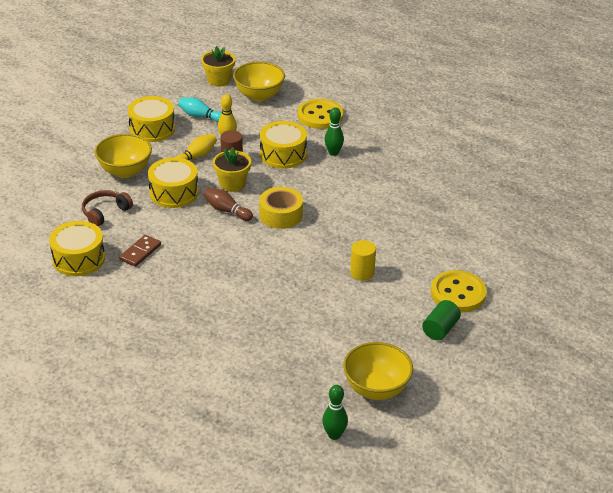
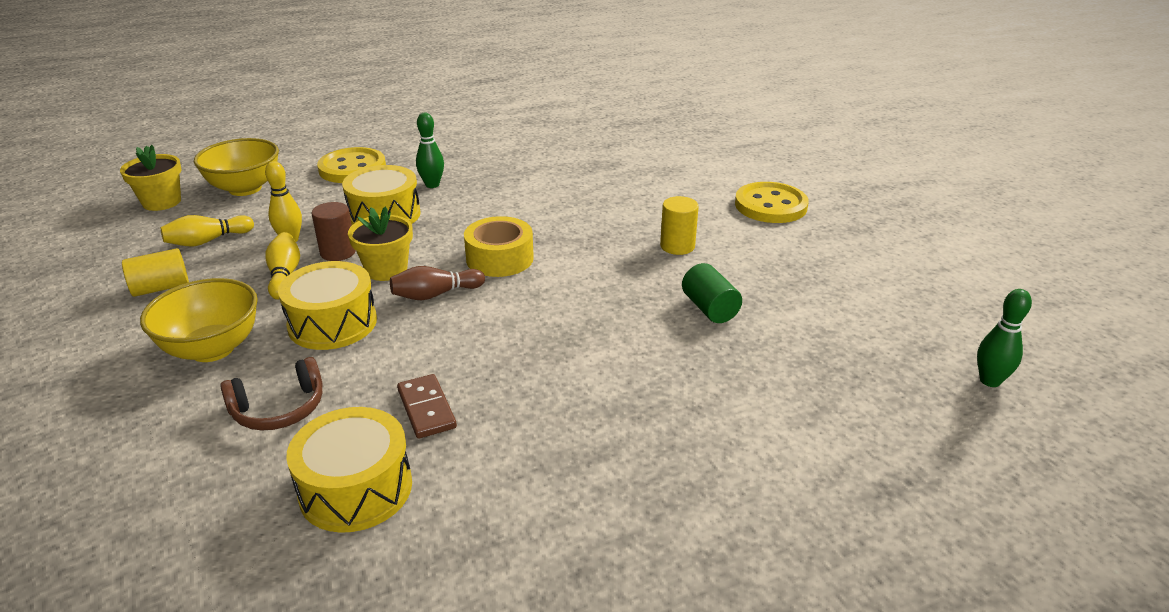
camera: 55 degrees left, 5 degrees down
brown headphones [82,190,133,227] -> brown headphones turned 105 degrees counterclockwise [220,357,323,430]
yellow drum [128,96,175,142] -> yellow cylinder [122,248,189,297]
turquoise bowling pin [178,98,222,122] -> yellow bowling pin [161,215,254,246]
yellow bowl [343,342,413,400] -> none
green cylinder [422,300,461,340] -> green cylinder moved to [682,263,742,323]

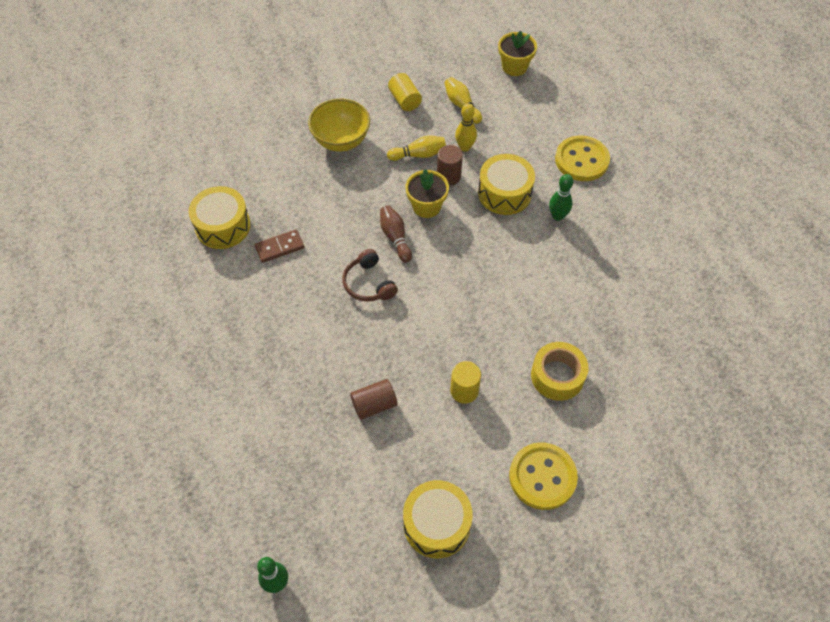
camera: 90 degrees right, 25 degrees up
yellow bowl [194,138,279,196] -> none
brown headphones [220,357,323,430] -> brown headphones moved to [342,249,398,302]
yellow drum [278,261,377,350] -> yellow drum moved to [403,480,473,558]
yellow tape [464,216,534,277] -> yellow tape moved to [531,342,588,401]
green cylinder [682,263,742,323] -> brown cylinder [350,379,397,420]

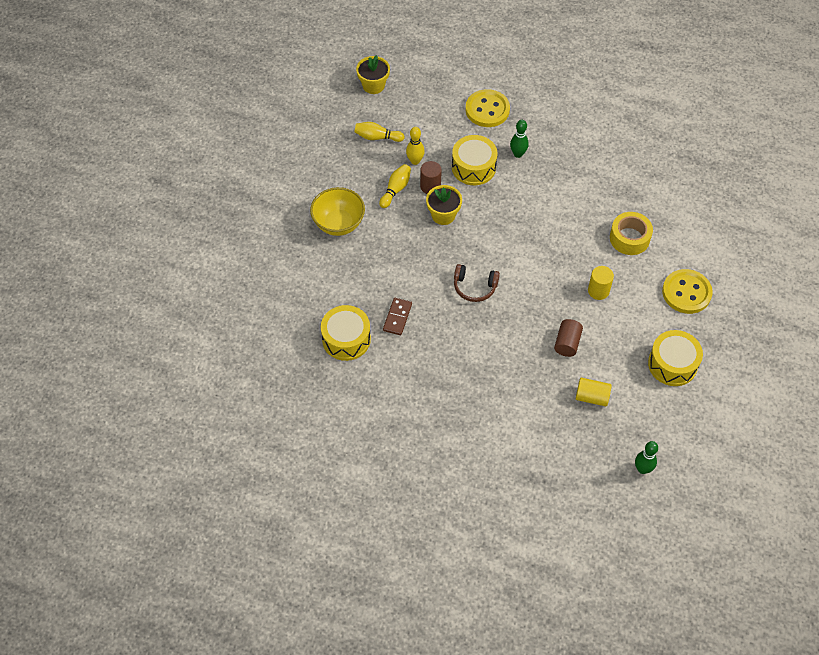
camera: 50 degrees left, 0 degrees up
brown bowling pin [380,205,412,263] -> none
yellow cylinder [388,73,422,111] -> yellow cylinder moved to [576,378,612,406]

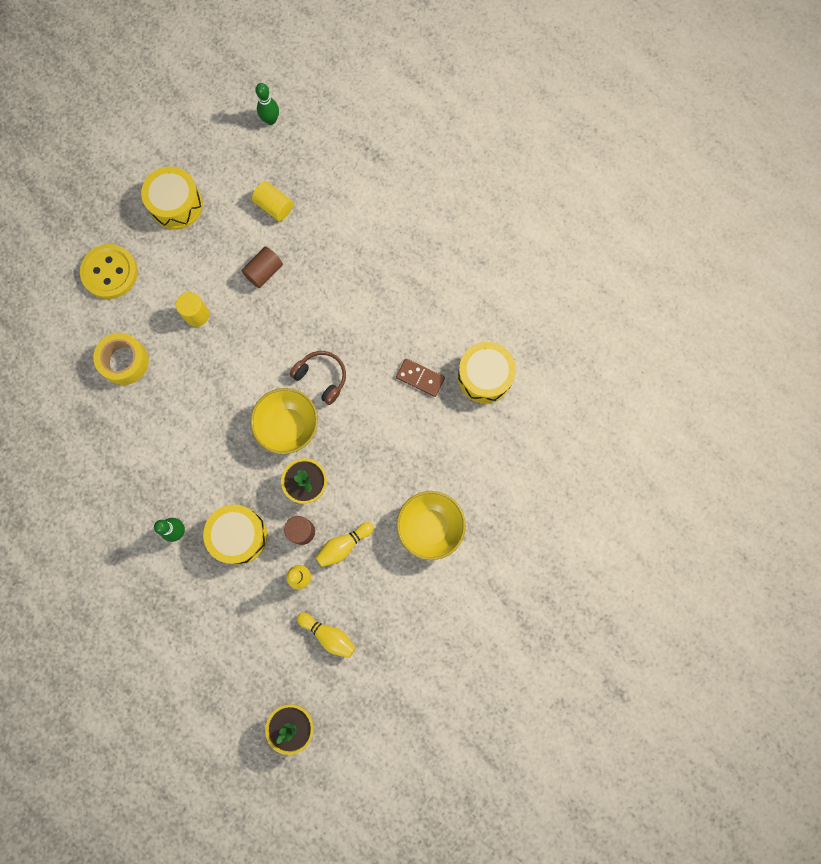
camera: 155 degrees left, 20 degrees up
brown domino [383,298,412,335] -> brown domino turned 75 degrees clockwise [396,358,445,397]
yellow button [465,89,510,127] -> none
none -> yellow bowl [250,388,318,454]

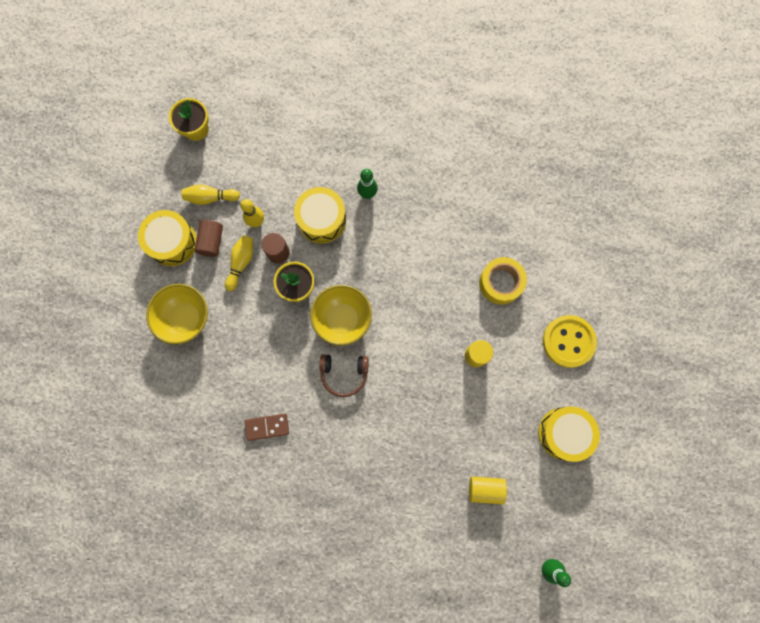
camera: 145 degrees right, 0 degrees up
brown cylinder [241,246,283,288] -> brown cylinder moved to [194,220,223,257]
yellow drum [458,342,516,404] -> yellow drum moved to [138,210,197,266]

